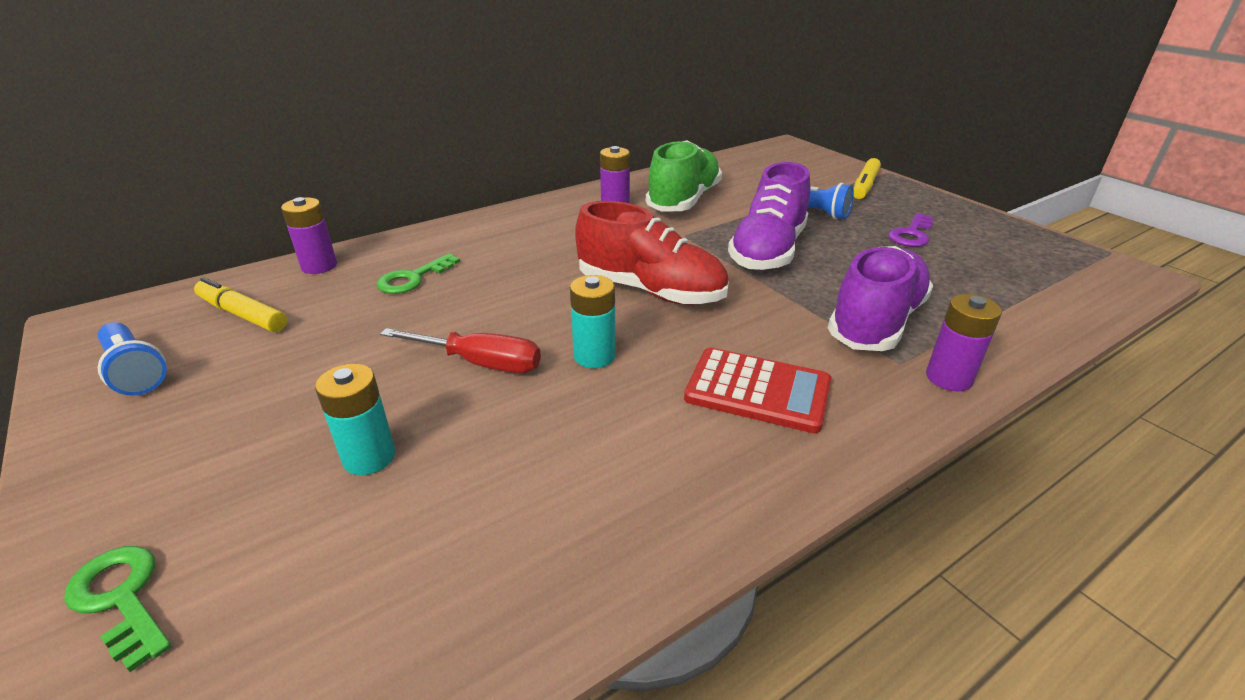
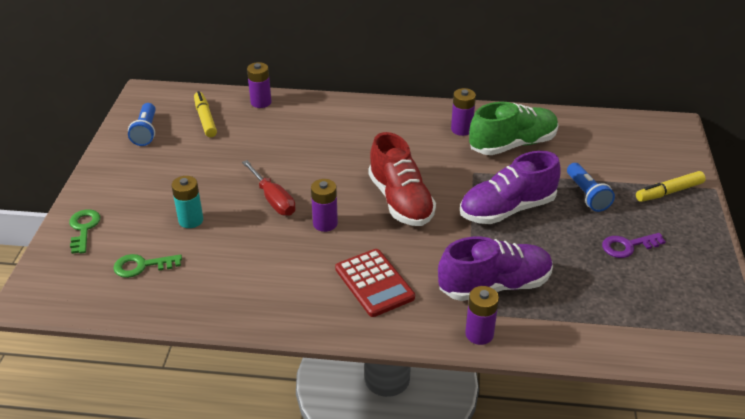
camera: 40 degrees right, 5 degrees up
green key [376,253,460,294] -> green key moved to [113,254,182,278]
turquoise battery [570,275,616,368] -> purple battery [311,179,338,232]

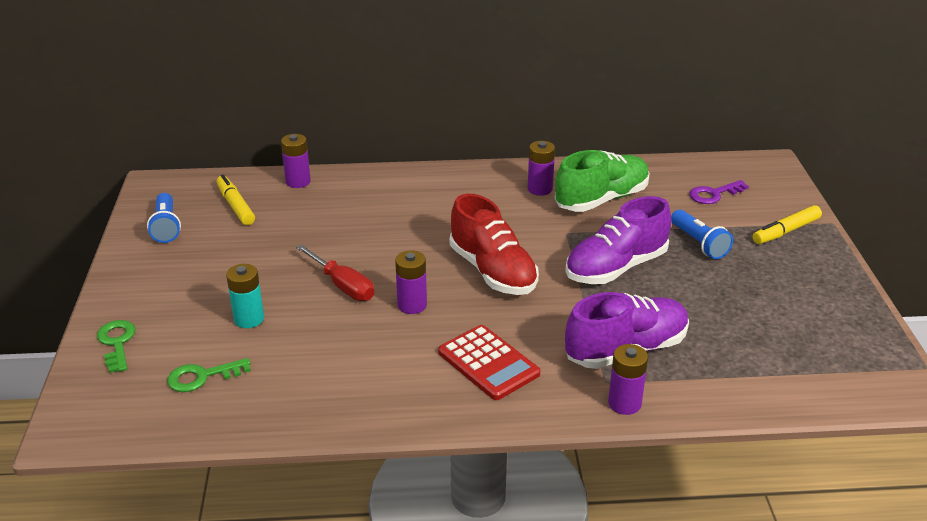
camera: 10 degrees left, 5 degrees down
purple key [602,233,666,258] -> purple key moved to [689,180,749,204]

